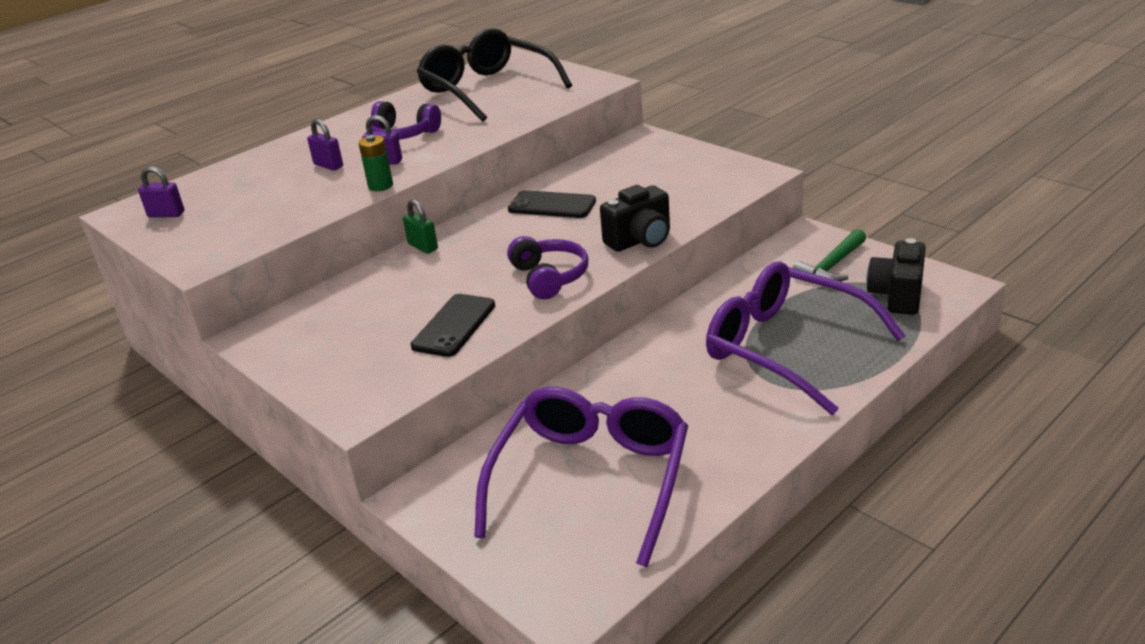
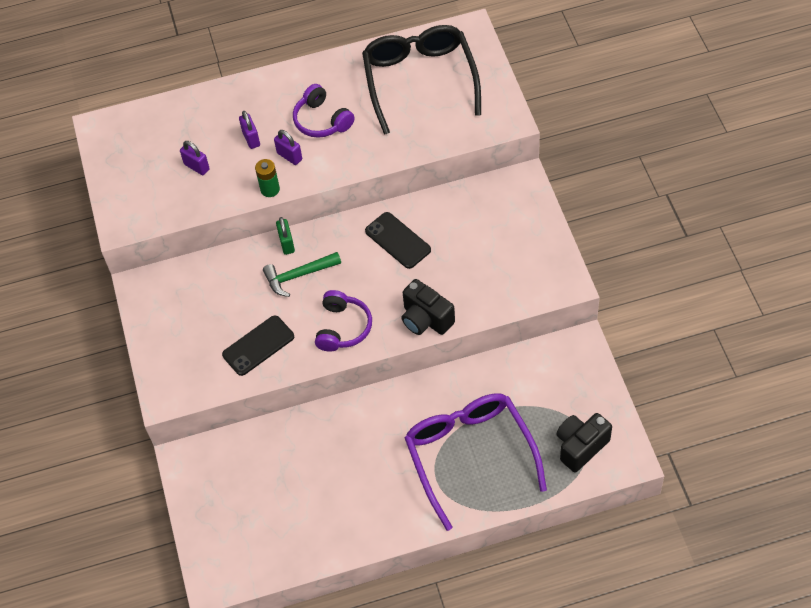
camera: 30 degrees right, 25 degrees up
purple padlock [138,166,184,217] -> purple padlock moved to [180,141,210,175]
purple glasses [474,387,688,567] -> none
black camera [600,185,670,252] -> black camera turned 45 degrees clockwise [401,279,455,335]
green hammer [793,229,866,281] -> green hammer moved to [263,252,341,297]

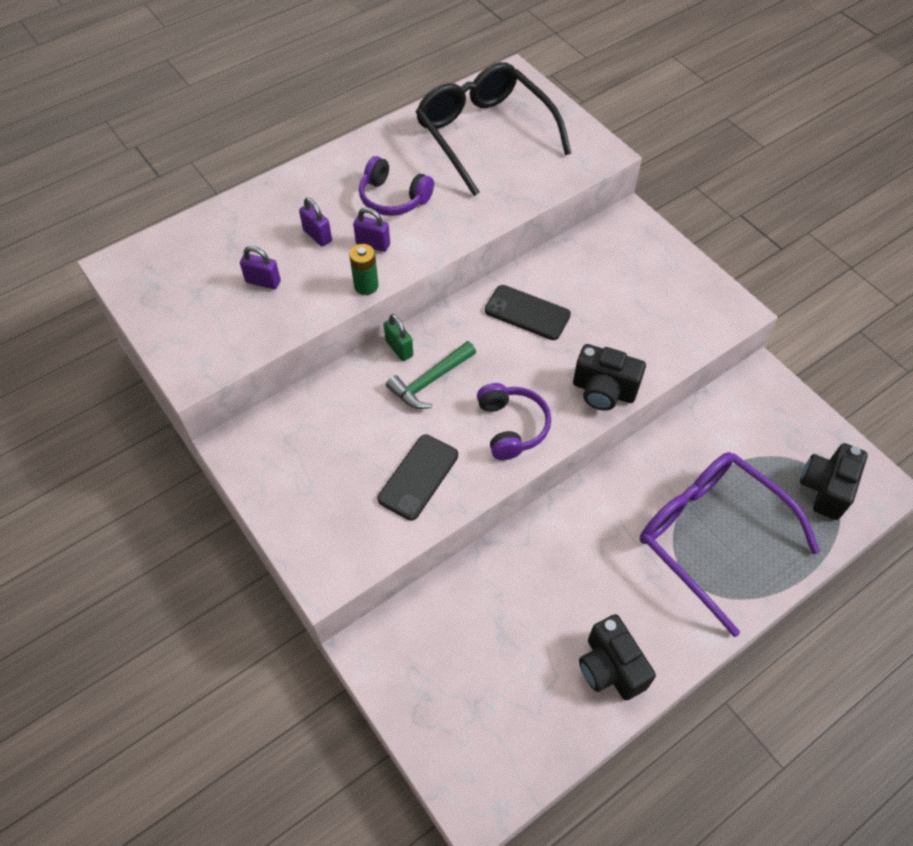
camera: 25 degrees left, 0 degrees up
none -> black camera [579,614,656,700]

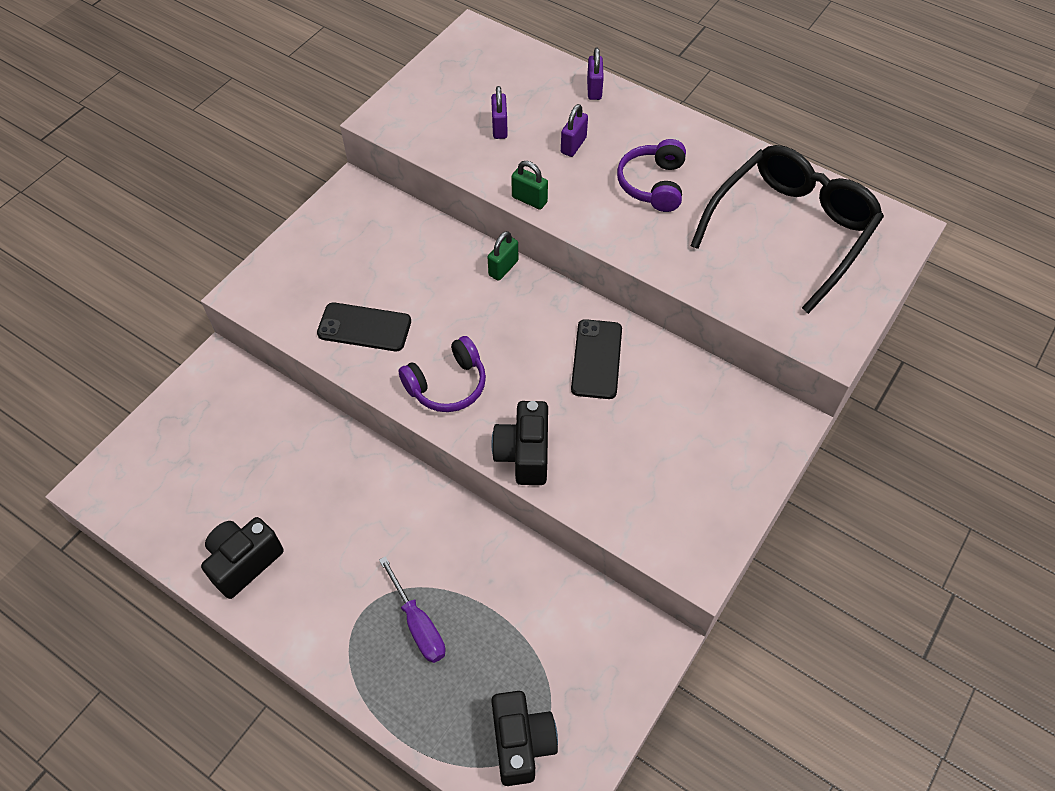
camera: 70 degrees right, 0 degrees up
green battery [349,244,379,295] -> green padlock [511,161,548,210]
purple padlock [353,207,390,252] -> purple padlock moved to [587,48,604,100]
green hammer [386,341,476,409] -> none
purple glasses [640,452,820,637] -> purple screwdriver [379,556,446,663]
black camera [800,443,868,520] -> black camera turned 75 degrees clockwise [491,691,558,786]

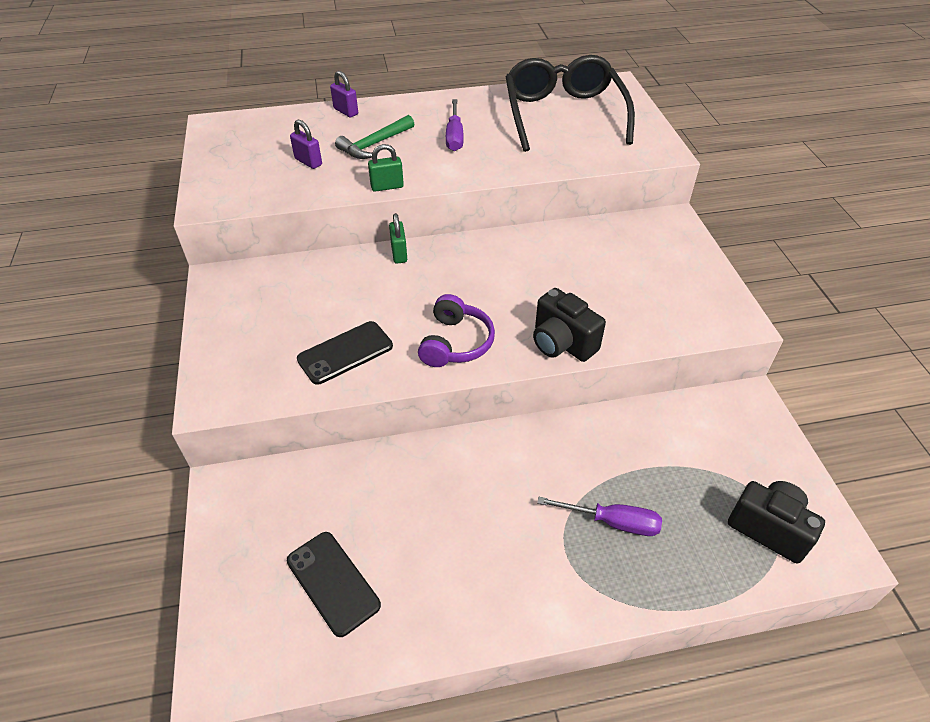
camera: 45 degrees left, 10 degrees down
black camera [201,517,284,599] -> none
purple padlock [561,104,588,157] -> green hammer [335,115,414,159]
black phone [571,319,622,399] -> black phone moved to [287,532,381,637]
purple headphones [617,139,686,212] -> purple screwdriver [446,99,463,151]

